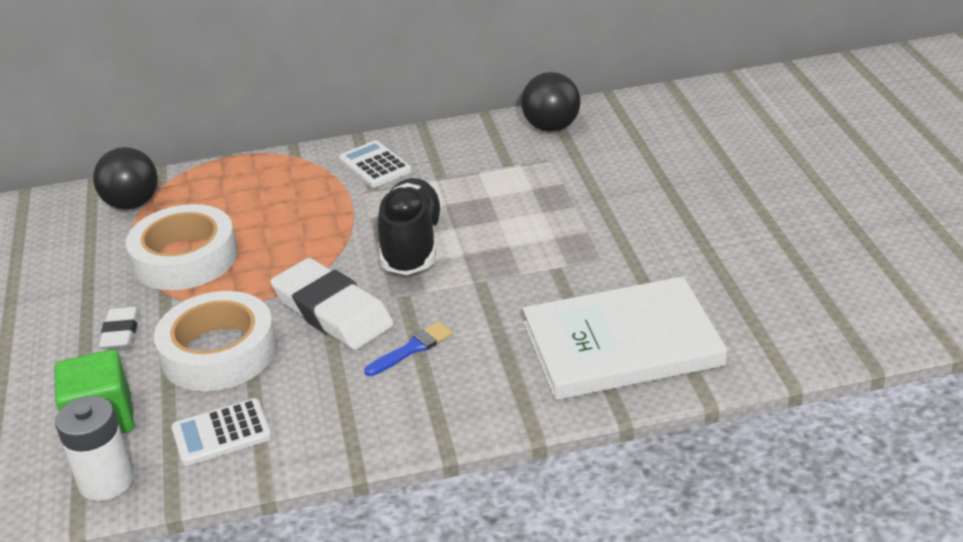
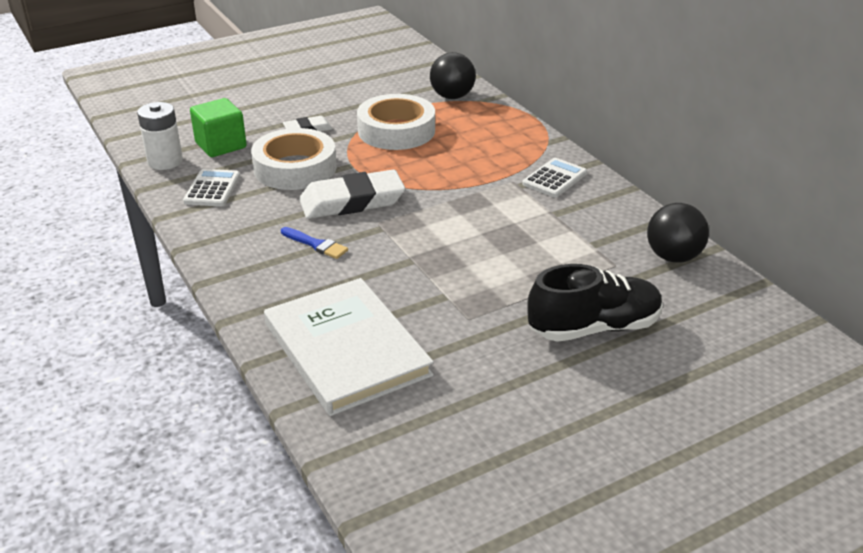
camera: 70 degrees right, 0 degrees up
white calculator [171,398,272,466] -> white calculator turned 45 degrees clockwise [183,169,240,207]
white eraser [270,258,394,350] -> white eraser turned 45 degrees clockwise [299,170,405,219]
black shoe [378,178,444,275] -> black shoe moved to [527,264,663,342]

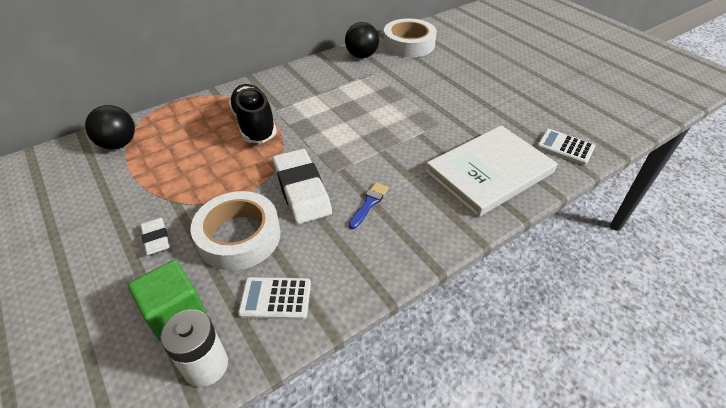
camera: 95 degrees left, 10 degrees up
white tape [357,94,435,150] -> white tape moved to [383,19,437,57]
white calculator [522,158,587,197] -> white calculator moved to [537,129,595,165]
black shoe [527,264,663,342] -> black shoe moved to [229,84,277,143]

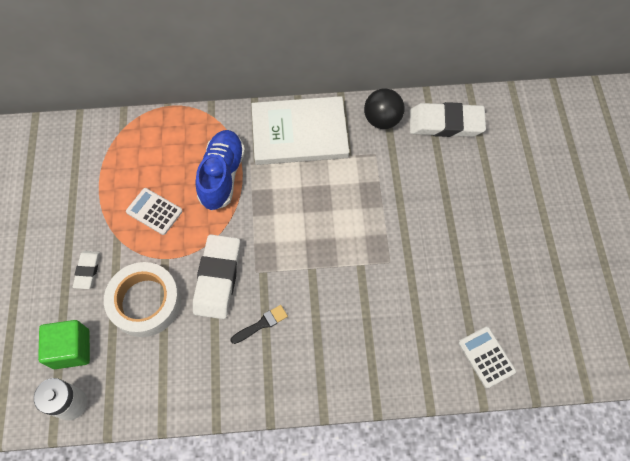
camera: 30 degrees right, 20 degrees up
black ball [85,105,135,149] -> none
black shoe [229,84,277,143] -> blue shoe [195,130,245,210]
white calculator [238,277,311,320] -> white calculator moved to [126,188,183,235]
blue brush [349,182,389,229] -> black brush [230,305,288,344]
white tape [383,19,437,57] -> white eraser [410,102,486,137]
white book [426,126,558,217] -> white book moved to [251,96,349,165]

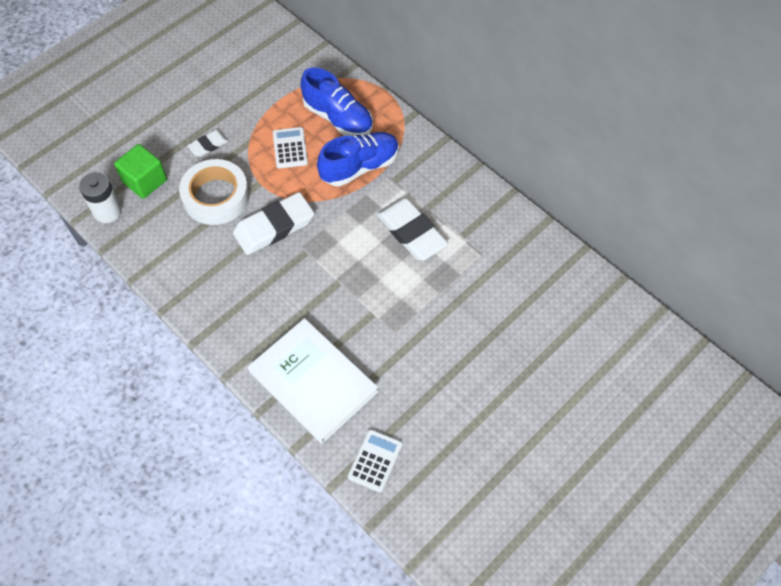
camera: 50 degrees right, 5 degrees down
black brush [230,305,288,344] -> none
white book [251,96,349,165] -> white book moved to [248,318,378,444]
black ball [364,88,405,129] -> none
white eraser [410,102,486,137] -> white eraser moved to [376,198,448,261]
none -> blue shoe [301,67,373,136]

